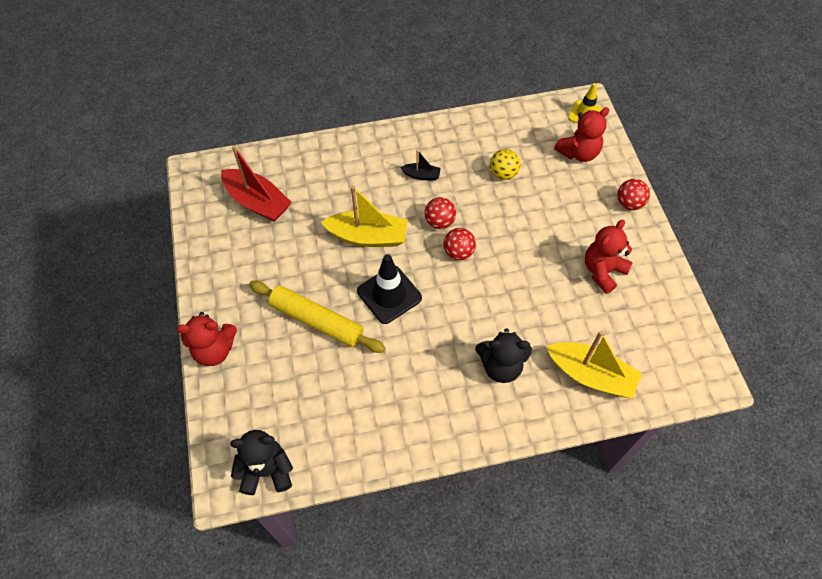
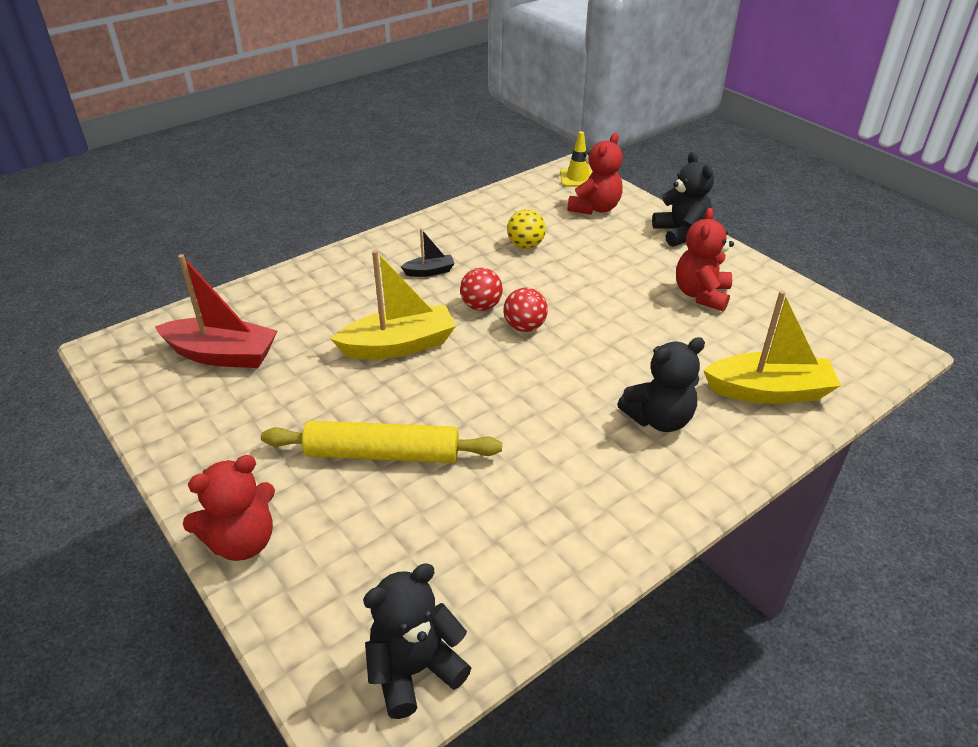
camera: 25 degrees left, 20 degrees down
black traffic cone [357,254,422,324] -> none
red ball [617,179,650,210] -> black teddy bear [652,152,714,247]

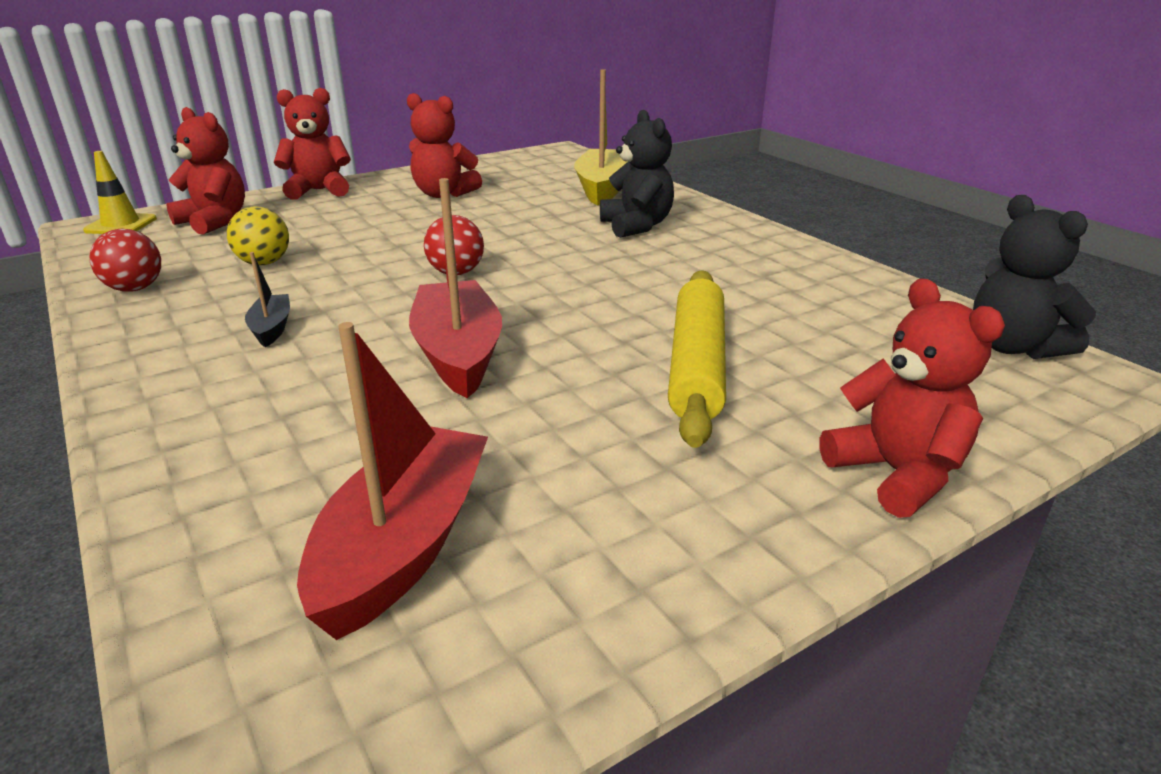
camera: 85 degrees left, 10 degrees down
yellow boat [331,250,456,359] -> red boat [409,178,502,399]
red ball [460,268,503,311] -> red ball moved to [90,229,161,292]
black teddy bear [652,152,714,247] -> red teddy bear [274,88,351,200]

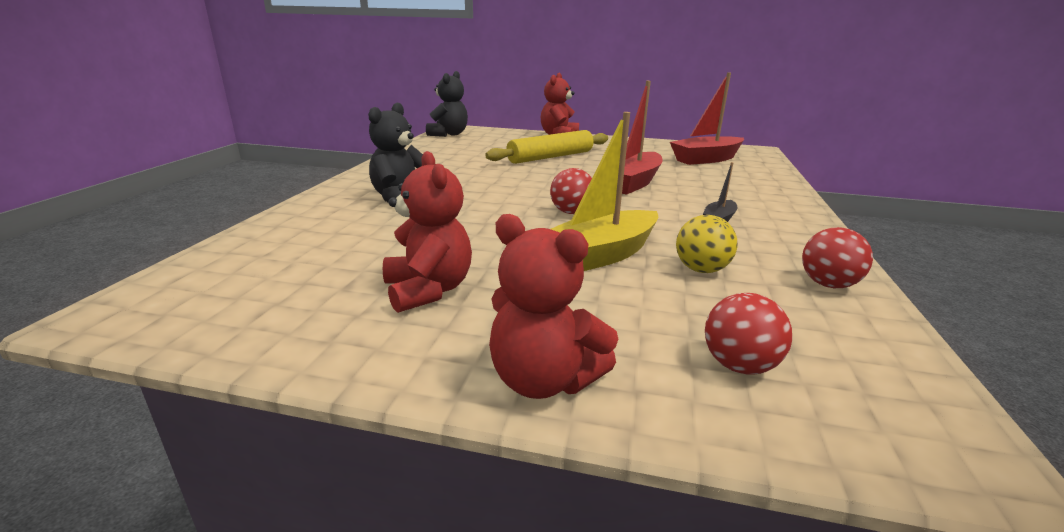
camera: 135 degrees left, 5 degrees down
yellow traffic cone [83,151,157,234] -> none
red teddy bear [166,107,245,235] -> red ball [705,293,792,375]
yellow boat [574,69,627,205] -> yellow boat moved to [551,112,658,271]

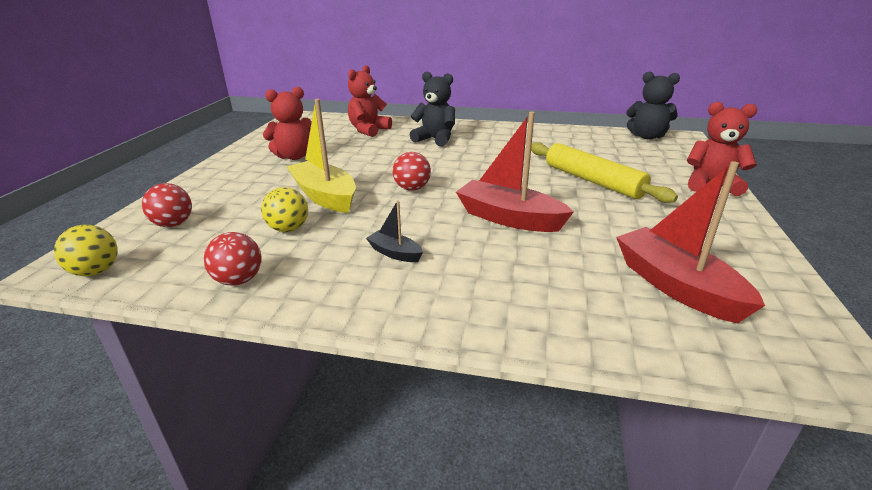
camera: 90 degrees right, 5 degrees up
red teddy bear [489,214,618,399] -> red teddy bear moved to [348,65,392,137]
none -> yellow ball [54,225,118,276]

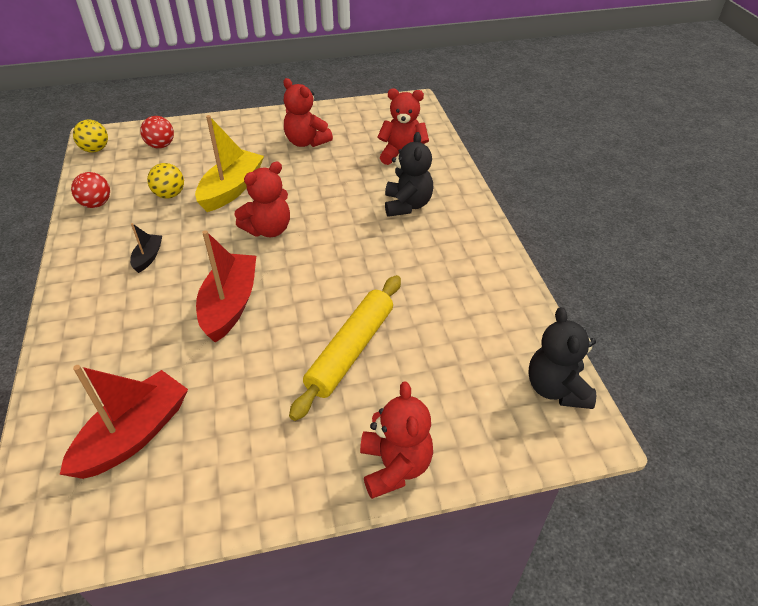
camera: 65 degrees right, 15 degrees up
red ball [393,152,431,191] -> red teddy bear [235,161,290,237]

